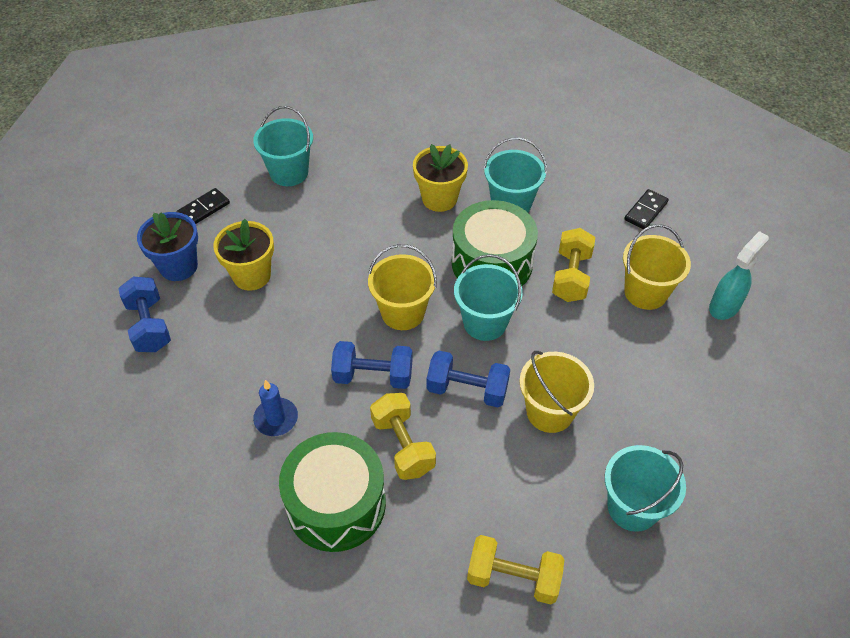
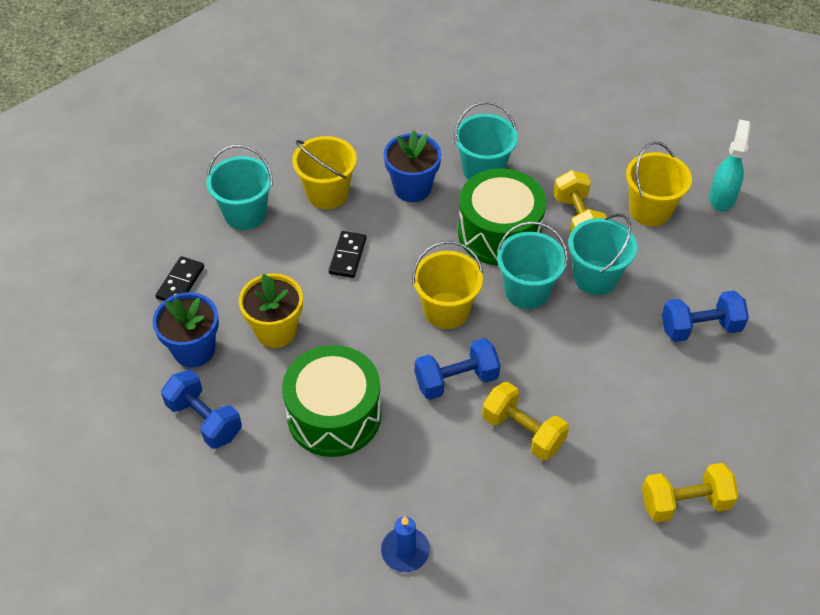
camera: 25 degrees left, 0 degrees up
blue candle [253,380,298,436] -> blue candle moved to [381,516,430,572]
green drum [279,432,386,552] -> green drum moved to [282,345,382,457]
yellow flower pot [413,144,468,212] -> blue flower pot [384,131,442,202]
blue dumbbell [427,350,510,408] -> blue dumbbell moved to [662,290,749,342]
yellow bucket [520,351,594,433] -> yellow bucket moved to [292,136,357,209]
turquoise bucket [605,445,686,532] -> turquoise bucket moved to [568,214,637,295]
black domino [624,189,669,229] -> black domino moved to [329,231,366,278]

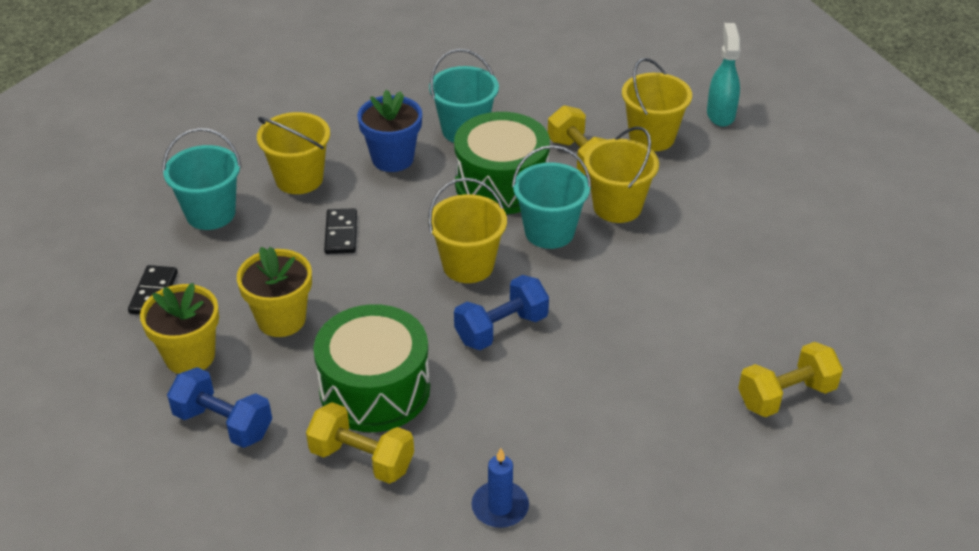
camera: 15 degrees left, 10 degrees down
blue flower pot [153,292,219,367] -> yellow flower pot [140,283,219,374]
yellow dumbbell [482,382,569,460] -> yellow dumbbell moved to [306,402,414,484]
turquoise bucket [568,214,637,295] -> yellow bucket [584,126,659,223]
blue dumbbell [662,290,749,342] -> none

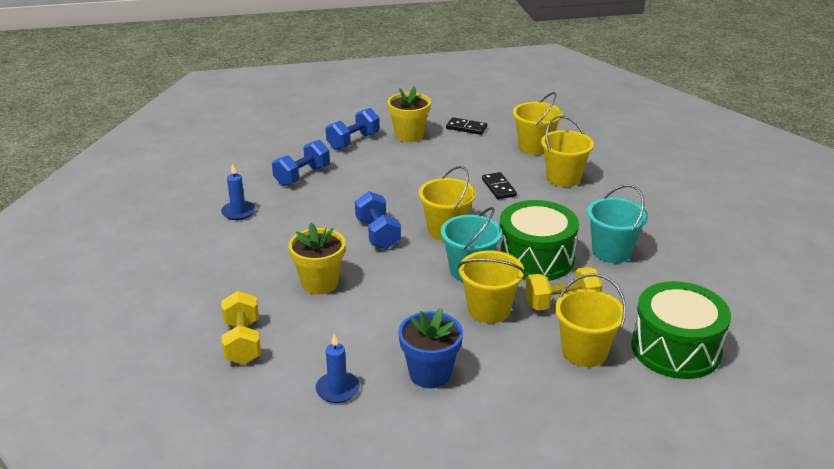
camera: 105 degrees right, 10 degrees down
turquoise bucket [162,128,242,230] -> yellow bucket [513,92,562,155]
yellow flower pot [237,247,312,337] -> yellow flower pot moved to [289,223,345,294]
yellow dumbbell [306,402,414,484] -> blue dumbbell [272,140,330,186]
green drum [313,304,430,432] -> green drum moved to [631,281,731,379]
black domino [324,208,357,254] -> black domino turned 60 degrees clockwise [482,172,517,199]
blue flower pot [357,90,422,172] -> blue flower pot moved to [398,308,463,388]
turquoise spray bottle [707,23,740,127] -> none
none -> blue candle [316,334,360,403]

